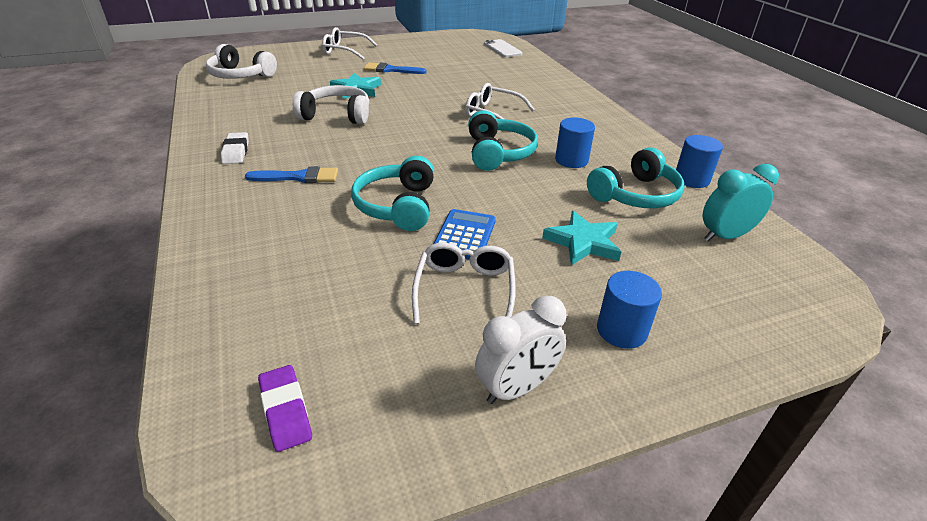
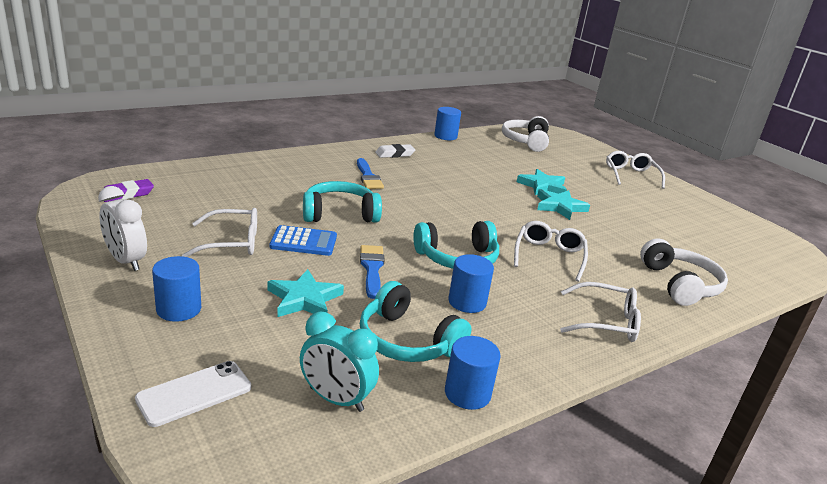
camera: 75 degrees right, 10 degrees down
white headphones [293,85,369,124] -> white headphones moved to [640,238,728,306]
blue brush [364,62,427,74] -> blue brush moved to [360,245,385,299]
white phone [484,39,522,57] -> white phone moved to [135,361,251,427]
turquoise clock [703,164,779,241] -> turquoise clock turned 150 degrees clockwise [300,312,379,412]
none -> blue cylinder [434,107,461,140]
none -> turquoise star [537,189,590,220]
none -> white glasses [560,282,641,342]

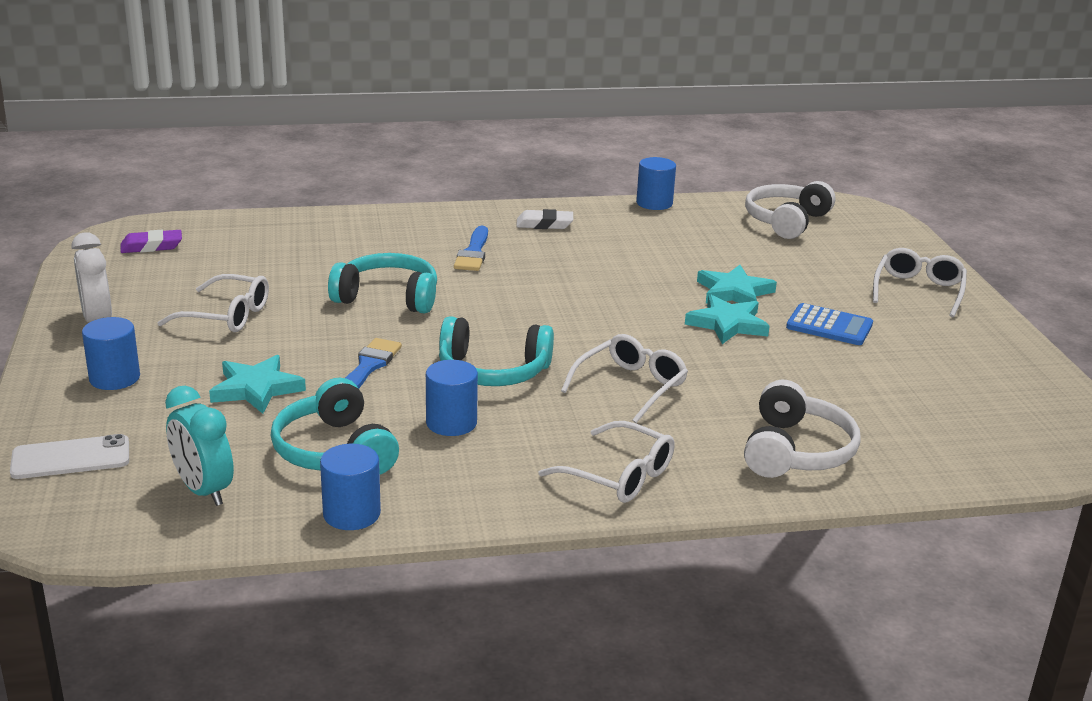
camera: 25 degrees right, 0 degrees up
blue calculator [269,225,337,256] -> blue calculator moved to [786,303,873,345]

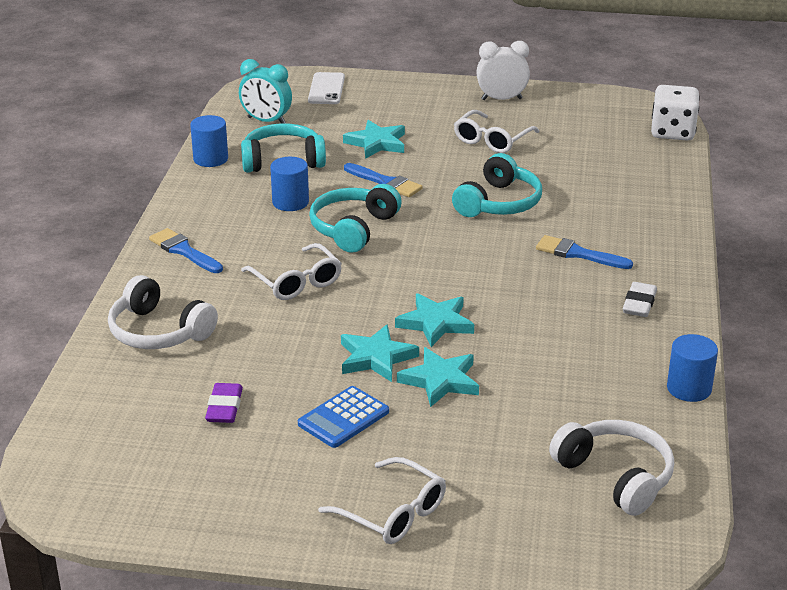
camera: 110 degrees right, 5 degrees up
blue cylinder [82,317,140,390] -> none
purple eraser [120,230,182,253] -> purple eraser moved to [205,383,243,423]
turquoise clock [165,386,234,506] -> turquoise clock turned 135 degrees counterclockwise [239,59,292,124]
white glasses [538,421,675,503] -> blue brush [149,228,223,273]
none -> turquoise star [395,293,474,347]
none -> white dice [651,85,700,141]

